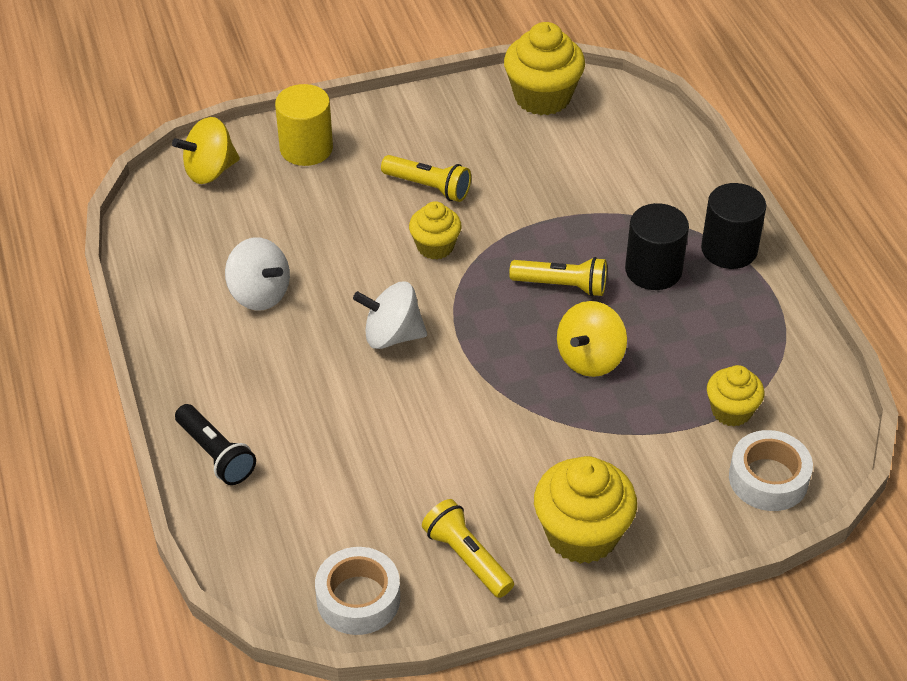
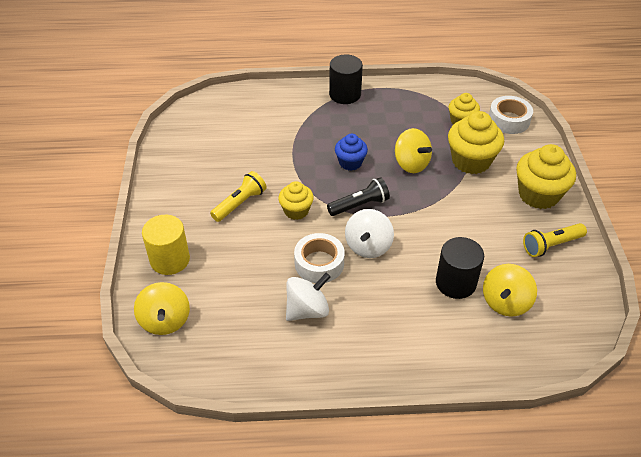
camera: 75 degrees left, 0 degrees up
black flashlight [175,404,256,485] -> black flashlight moved to [327,177,390,216]
white tape [315,547,400,635] -> white tape moved to [294,233,345,283]
yellow cupcake [504,22,585,115] -> yellow cupcake moved to [448,111,504,174]
yellow flashlight [509,257,607,297] -> blue cupcake [335,134,368,171]
black cylinder [625,203,689,290] -> black cylinder moved to [436,237,484,299]
none -> yellow spinning top [483,264,537,317]

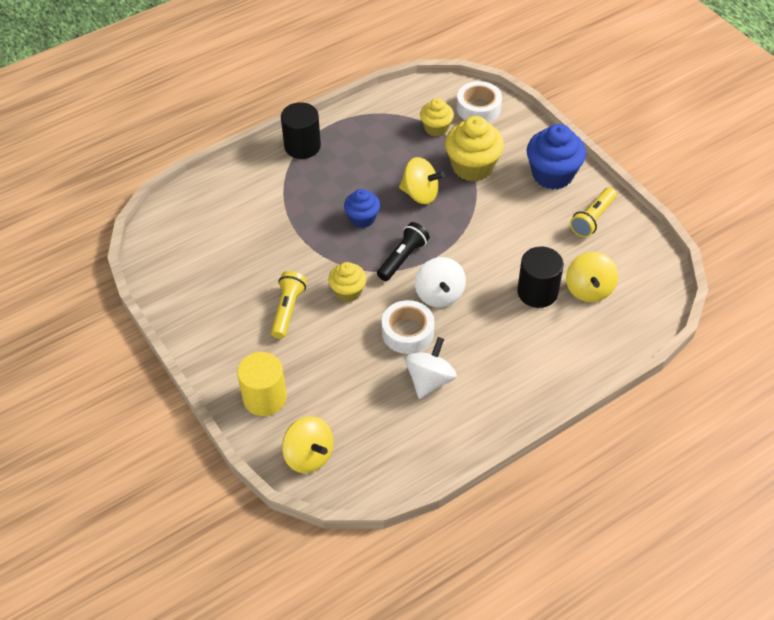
camera: 30 degrees left, 5 degrees up
yellow cupcake [516,144,576,209] -> blue cupcake [527,124,586,190]

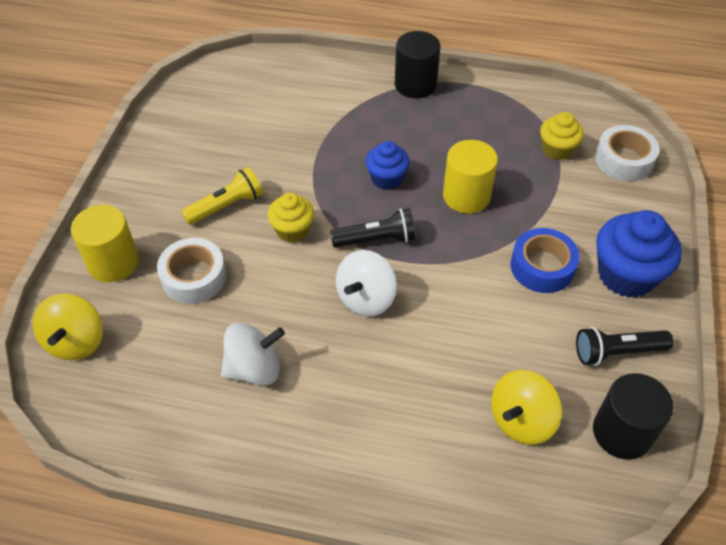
camera: 45 degrees right, 0 degrees up
white tape [382,300,434,354] -> white tape moved to [157,238,226,304]
yellow spinning top [399,157,445,204] -> yellow cylinder [443,140,498,214]
yellow cupcake [445,116,504,181] -> none
black cylinder [517,247,564,308] -> black cylinder moved to [593,373,674,460]
yellow flashlight [570,187,617,237] -> black flashlight [576,327,673,366]
none -> blue tape [511,228,580,293]

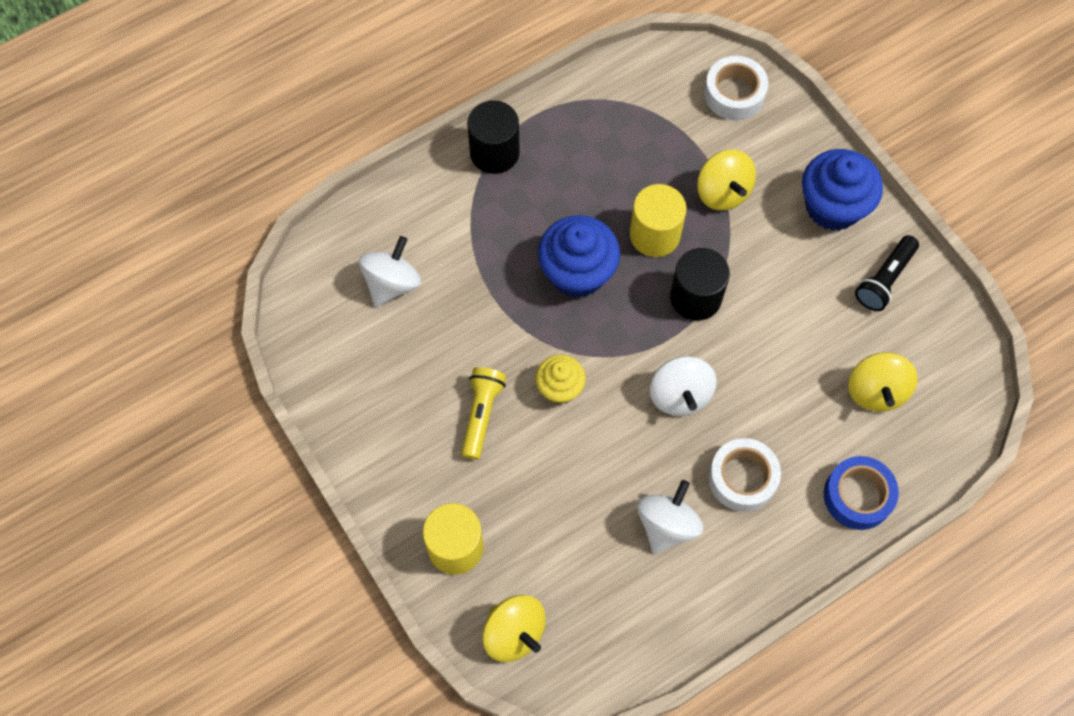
camera: 45 degrees left, 15 degrees up
white tape [157,238,226,304] -> white tape moved to [708,438,781,512]
black flashlight [330,208,416,248] -> none
blue cupcake [366,141,410,190] -> blue cupcake [538,215,620,298], size x1.67
blue tape [511,228,580,293] -> blue tape moved to [824,456,899,530]
yellow cupcake [540,112,584,160] -> none
black cylinder [593,373,674,460] -> black cylinder moved to [670,248,730,321]
none -> white spinning top [359,236,421,307]
none -> yellow spinning top [697,150,756,211]

